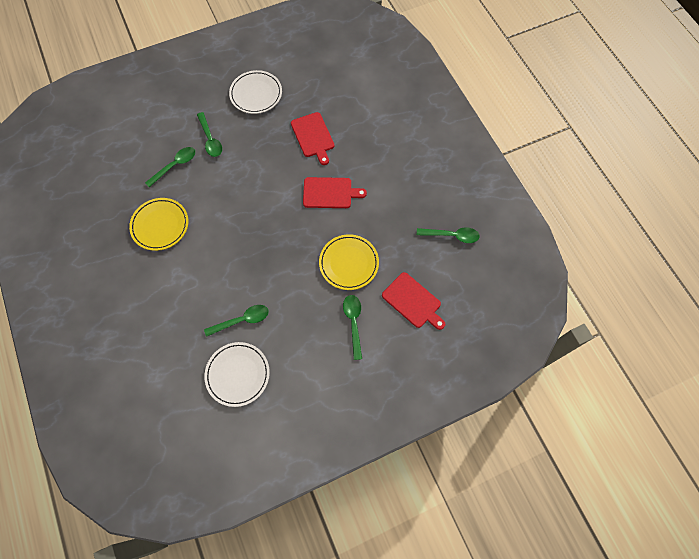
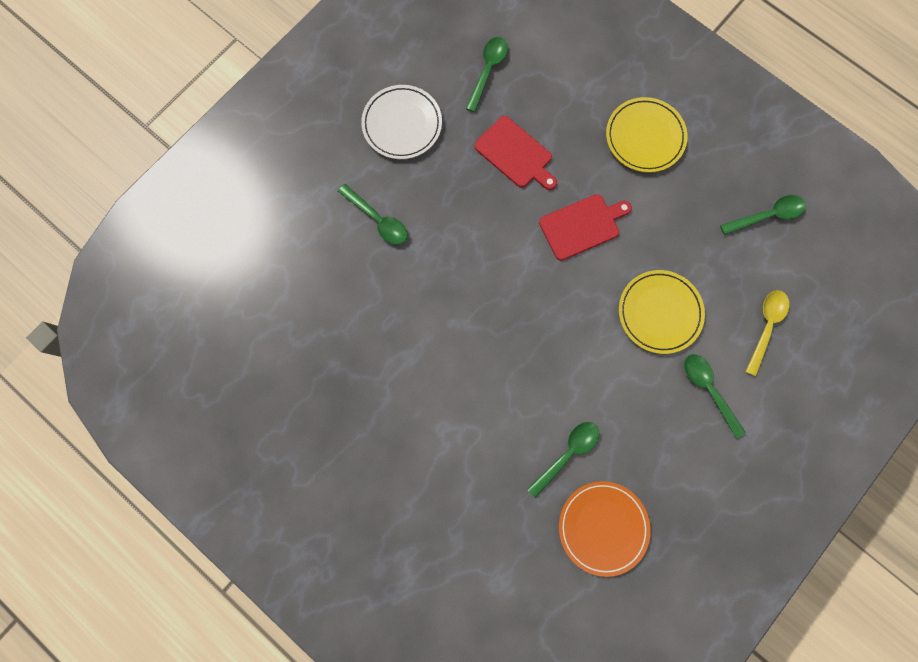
camera: 25 degrees left, 10 degrees up
yellow plate [129,198,188,251] -> yellow plate moved to [606,97,687,173]
green spoon [145,147,195,187] -> green spoon moved to [466,37,508,112]
white plate [204,342,270,407] -> orange plate [559,481,651,577]
red cutting board [382,272,445,330] -> yellow spoon [745,290,789,376]

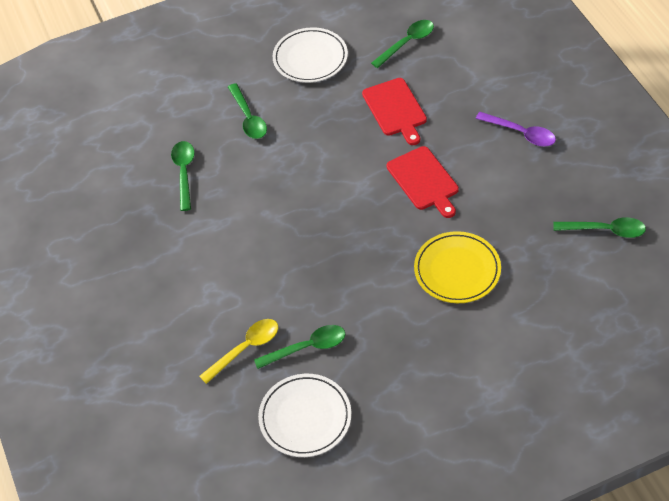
camera: 30 degrees right, 25 degrees down
red cutting board [539,194,632,261] -> red cutting board turned 60 degrees clockwise [387,146,459,218]
orange plate [559,481,651,577] -> white plate [258,374,352,457]
yellow plate [606,97,687,173] -> purple spoon [475,112,556,147]
green spoon [684,354,746,439] -> green spoon moved to [171,141,195,211]
yellow spoon [745,290,789,376] -> yellow spoon moved to [199,319,278,384]

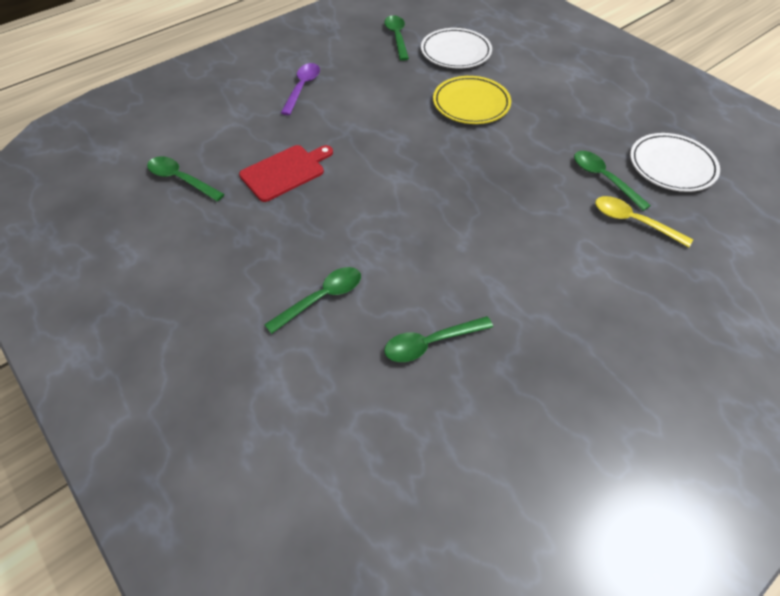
camera: 110 degrees left, 0 degrees up
white plate [273,27,348,83] -> white plate moved to [421,28,492,69]
red cutting board [387,146,459,218] -> none

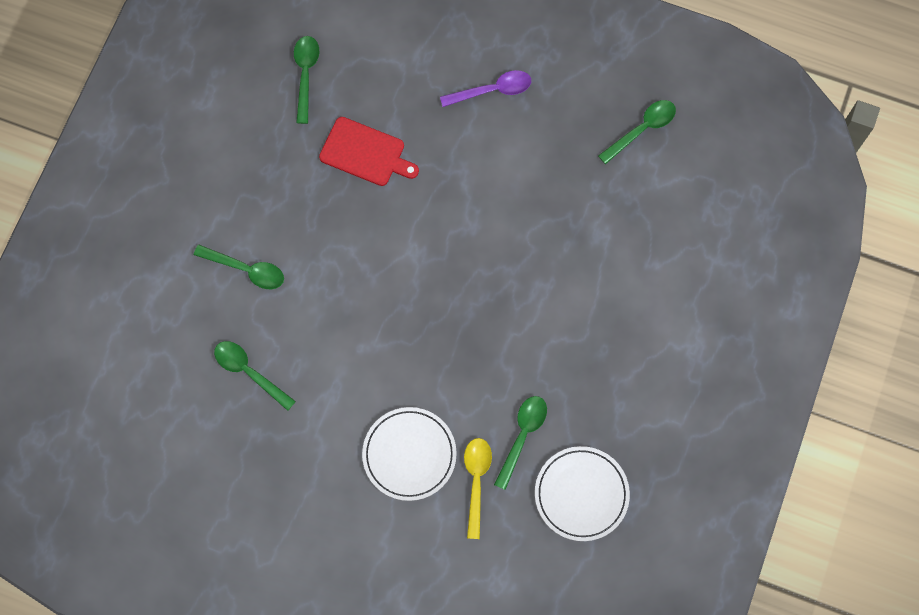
camera: 60 degrees right, 20 degrees up
white plate [421,28,492,69] -> white plate moved to [362,407,457,501]
yellow plate [433,76,511,124] -> none

